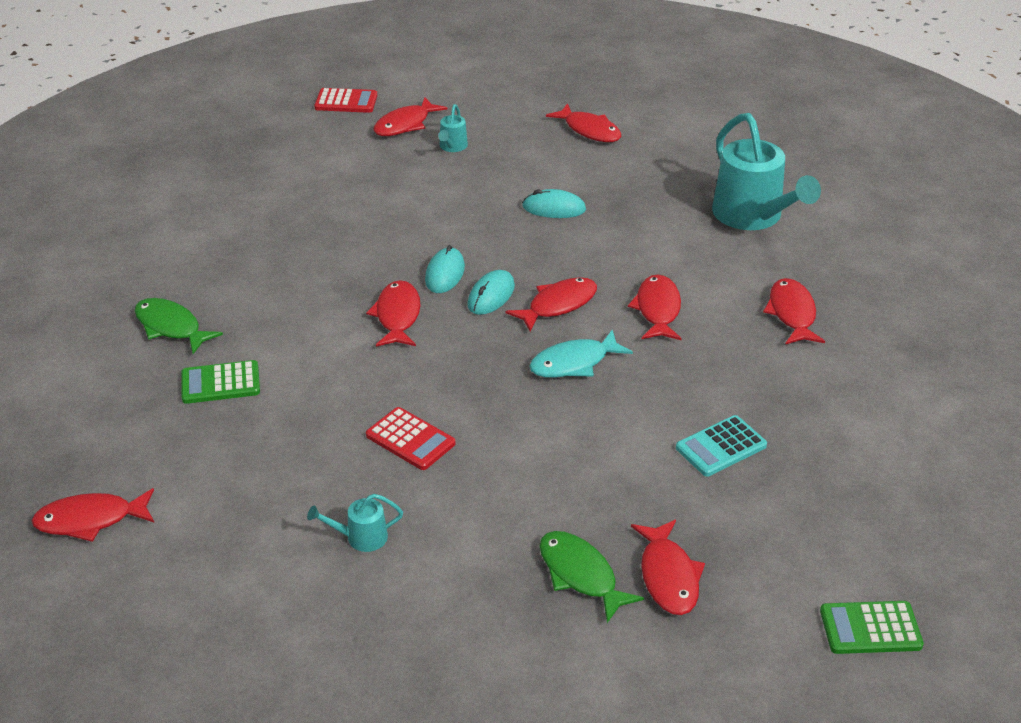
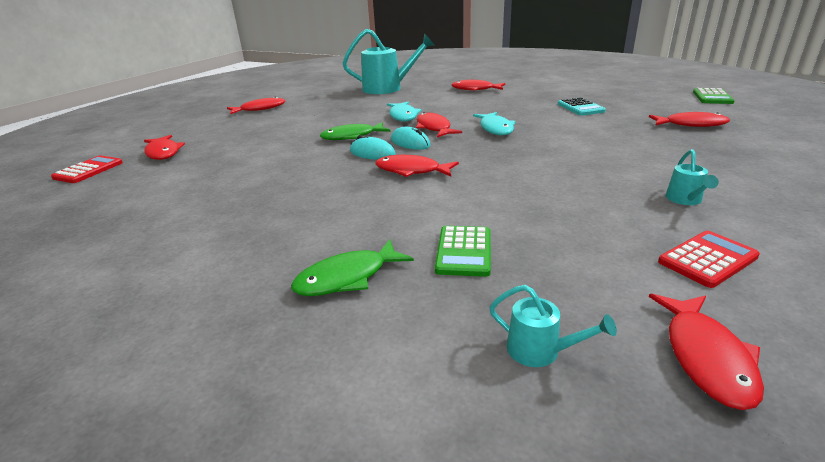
camera: 70 degrees left, 10 degrees down
red calculator [366,407,455,470] -> red calculator moved to [658,231,760,288]
turquoise watering can [438,104,468,152] -> turquoise watering can moved to [489,285,617,367]
turquoise mouse [522,189,586,218] -> none
green fish [539,531,644,623] -> green fish moved to [320,122,390,140]
red fish [628,274,682,340] -> none
none -> turquoise fish [387,102,421,121]

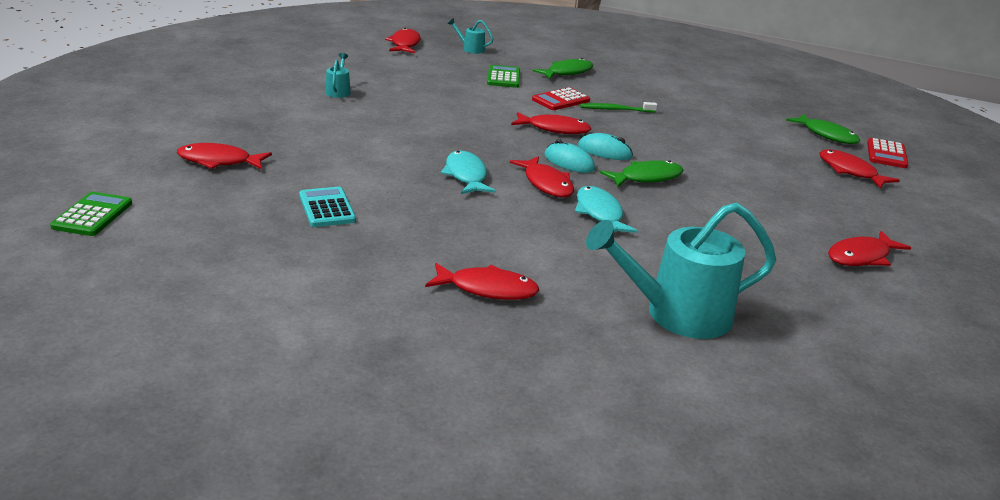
camera: 170 degrees right, 0 degrees up
red calculator [658,231,760,288] -> red calculator moved to [532,87,590,110]
none -> green toothbrush [580,102,657,113]
none -> green fish [786,113,860,144]

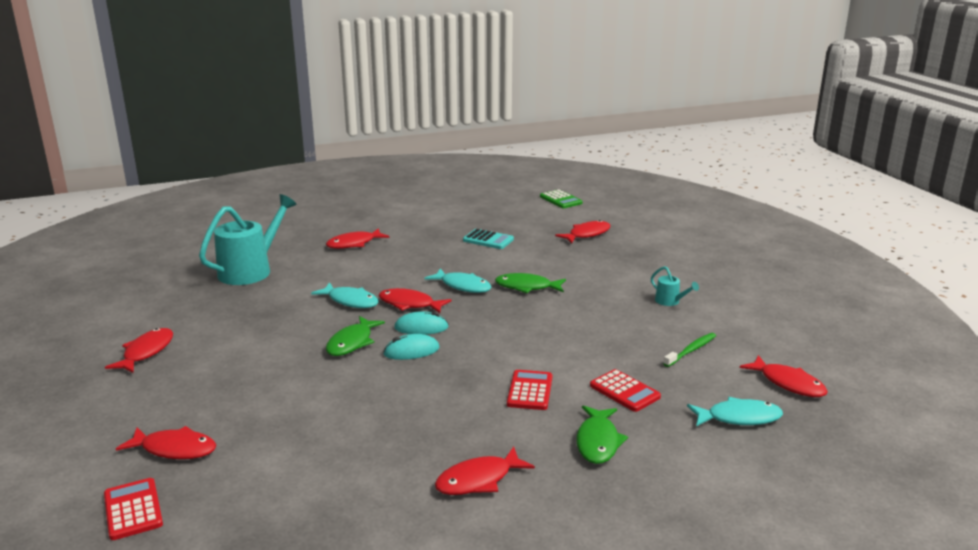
camera: 140 degrees right, 5 degrees down
turquoise watering can [448,18,493,54] -> turquoise fish [687,397,783,426]
green calculator [487,65,520,88] -> red calculator [590,369,661,412]
red fish [511,112,591,134] -> red fish moved to [435,446,535,495]
green toothbrush [580,102,657,113] -> green toothbrush moved to [663,333,716,367]
green fish [786,113,860,144] -> green fish moved to [495,273,566,293]

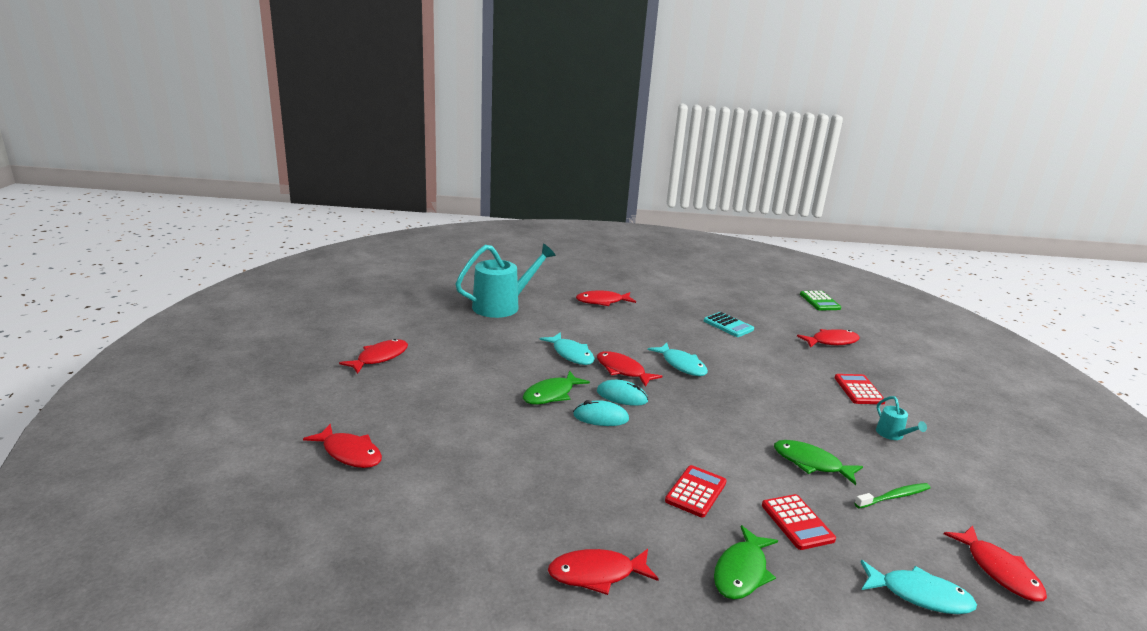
camera: 20 degrees right, 0 degrees up
red calculator [104,478,163,540] -> red calculator moved to [835,374,886,404]
green fish [495,273,566,293] -> green fish moved to [774,440,863,485]

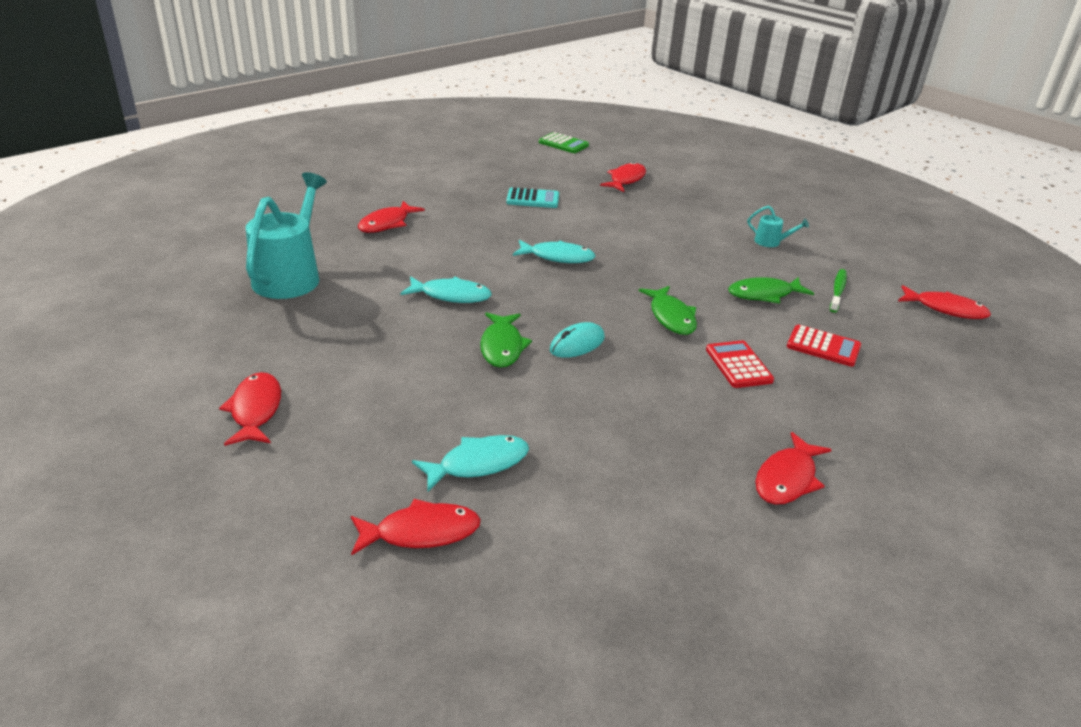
camera: 45 degrees left, 10 degrees up
red fish [597,351,663,387] -> none
turquoise mouse [597,380,648,406] -> none
green fish [714,525,778,599] -> green fish moved to [639,286,697,335]
red calculator [835,374,886,404] -> none
turquoise fish [861,560,977,614] -> turquoise fish moved to [412,435,529,492]

